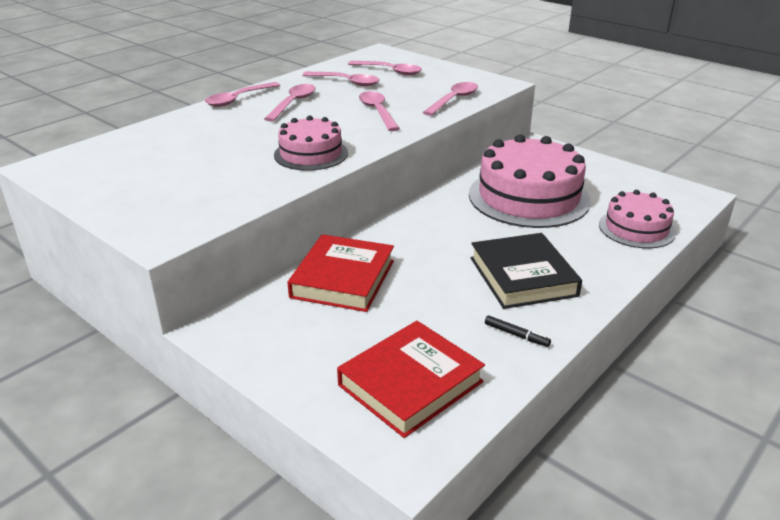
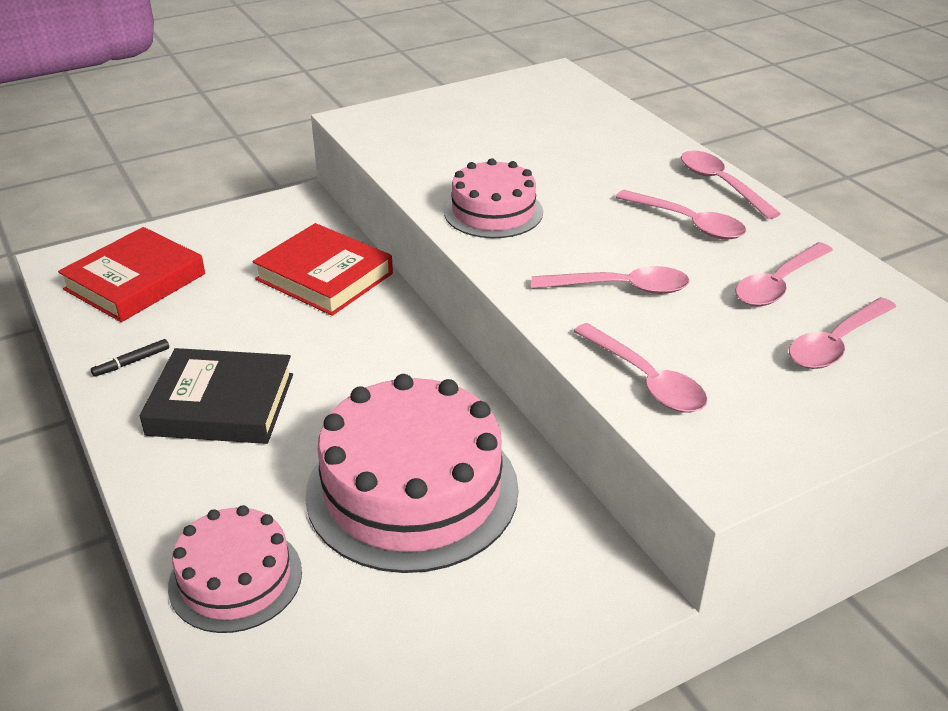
camera: 110 degrees right, 5 degrees up
red book [337,321,485,438] -> red book turned 60 degrees clockwise [58,227,205,322]

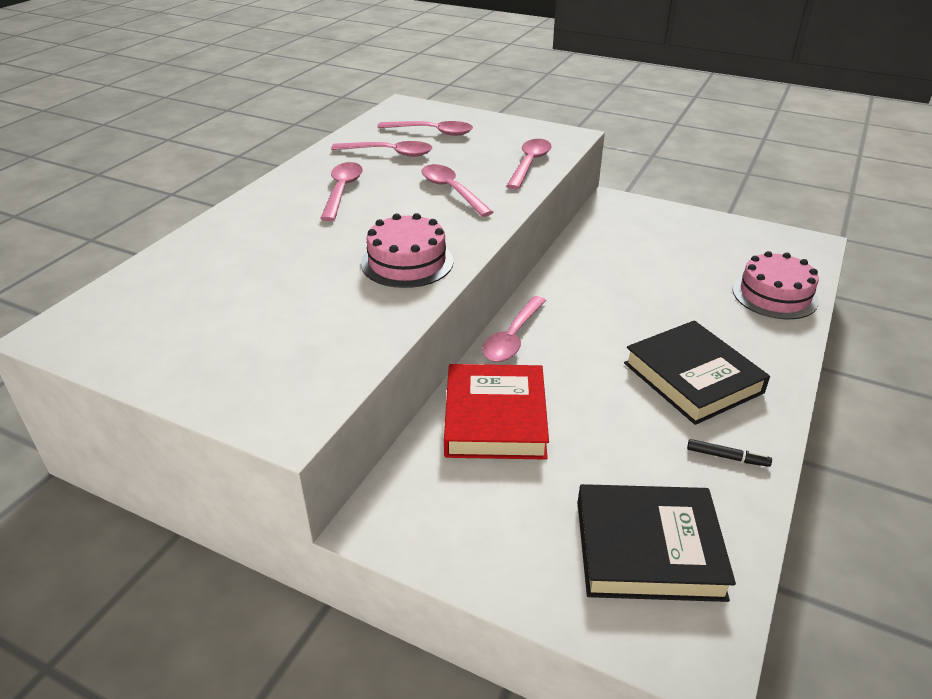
camera: 125 degrees left, 0 degrees up
red book [58,227,205,322] -> black book [577,484,736,602]
pink cake [305,374,519,573] -> none
pink spoon [681,150,781,219] -> pink spoon moved to [482,296,546,362]

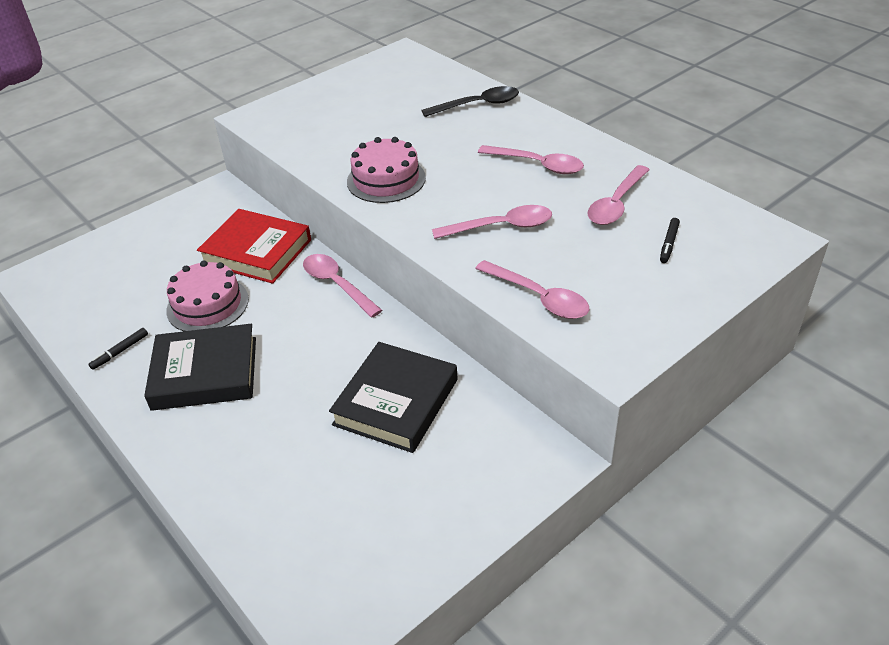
camera: 115 degrees right, 5 degrees up
pink spoon [377,121,473,136] -> black marker [660,218,680,263]
black book [577,484,736,602] -> black book moved to [329,342,458,453]
pink cake [732,251,819,319] -> pink cake moved to [166,260,249,331]
none -> black spoon [421,86,519,117]

